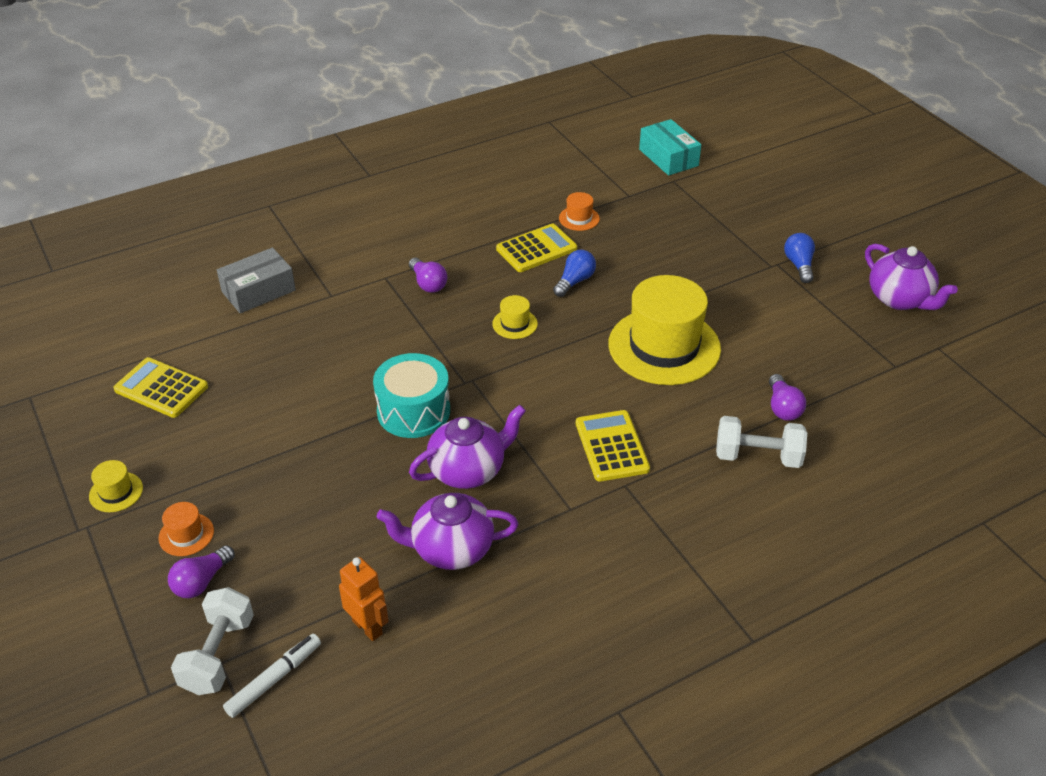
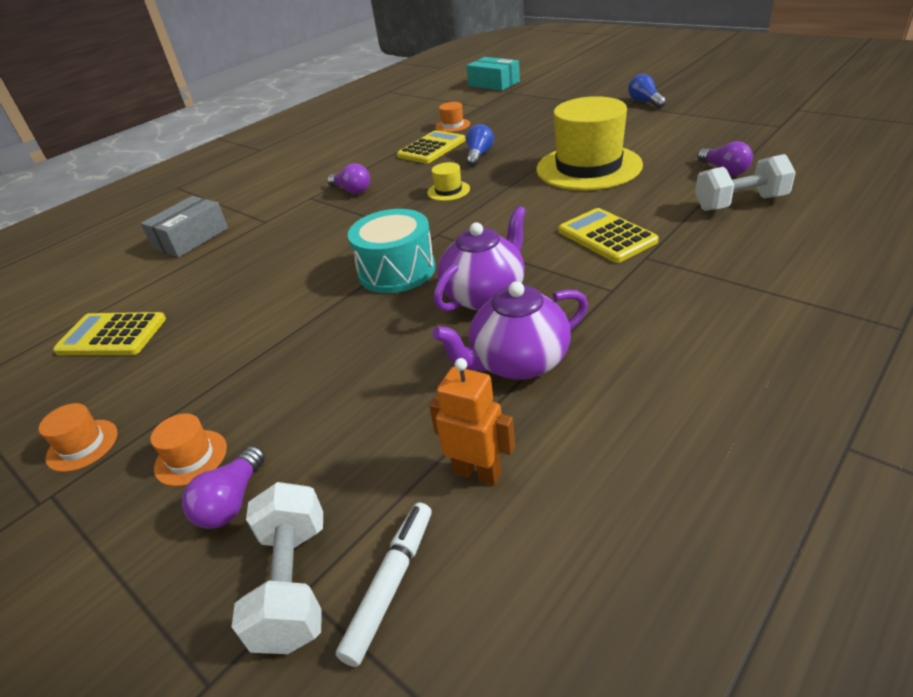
camera: 15 degrees left, 5 degrees down
yellow hat [89,460,143,512] -> orange hat [39,403,118,472]
purple teapot [865,244,958,310] -> none

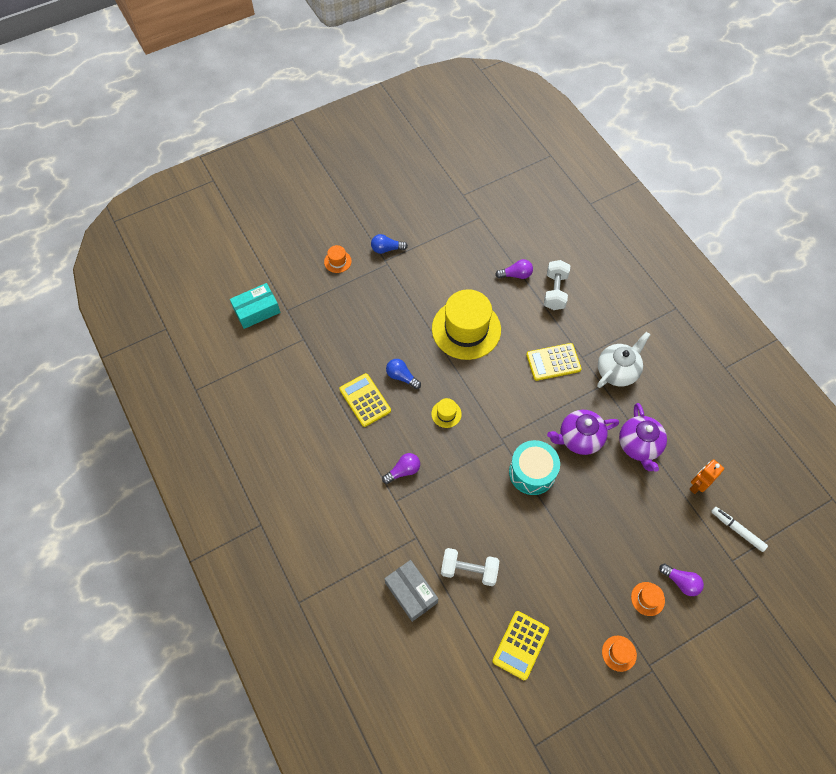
camera: 75 degrees left, 25 degrees up
white dumbbell [232,482,323,654] -> white dumbbell moved to [441,548,499,586]
purple teapot [434,206,526,312] -> purple teapot turned 75 degrees counterclockwise [547,410,619,455]
orange hat [435,102,470,132] -> orange hat moved to [324,245,352,273]
none -> white teapot [597,332,650,388]

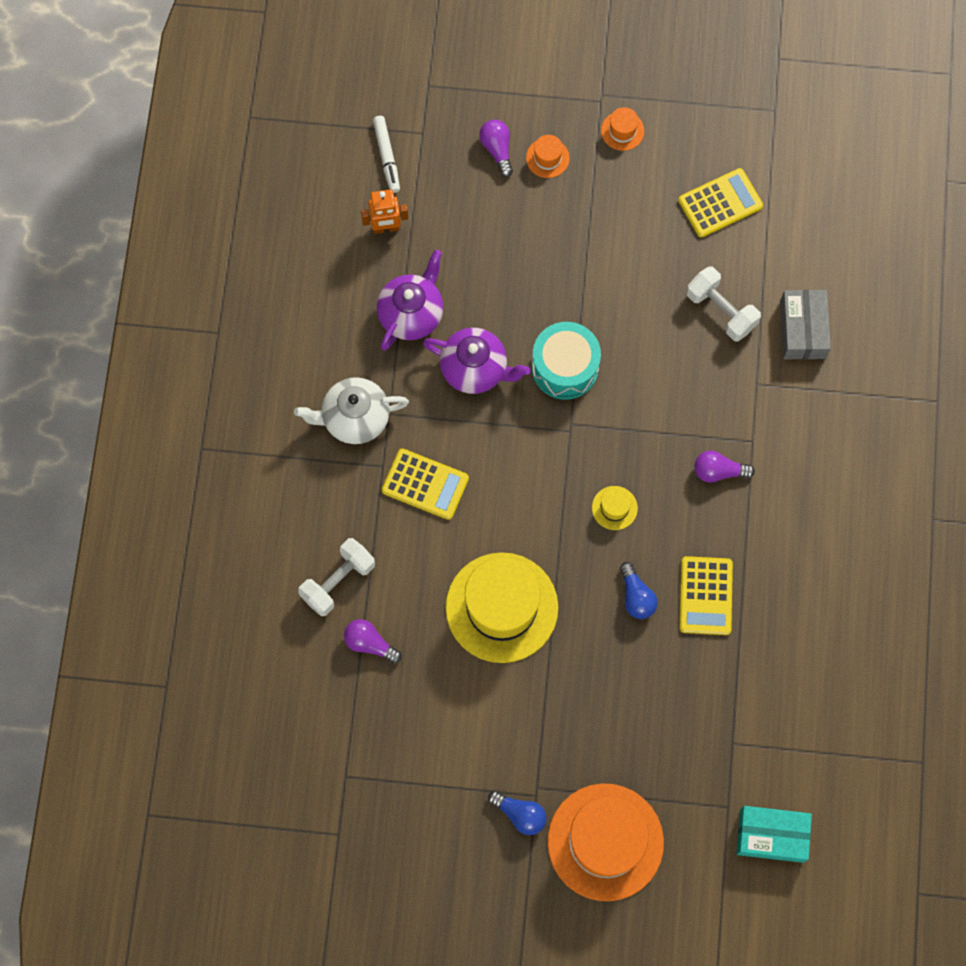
camera: 145 degrees left, 10 degrees up
orange hat [324,245,352,273] -> orange hat [548,783,664,901], size x2.42

